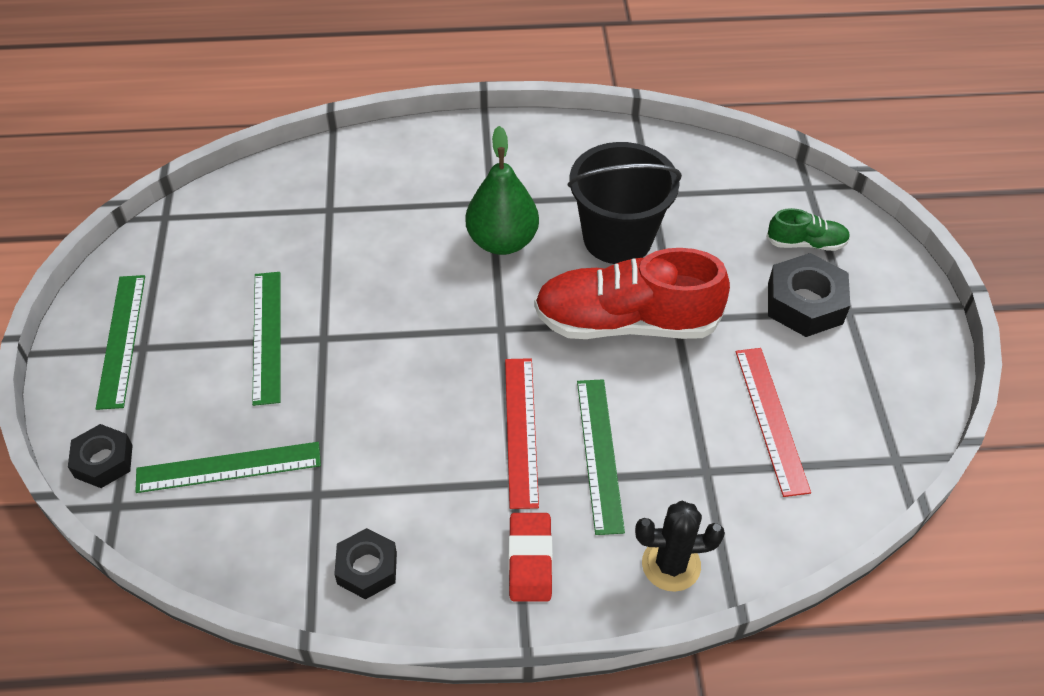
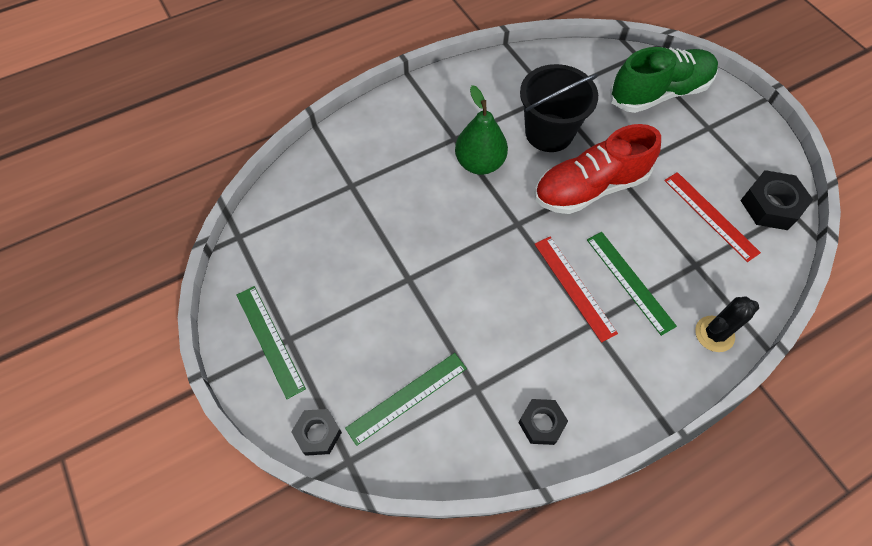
camera: 25 degrees left, 10 degrees up
green ruler [252,272,280,406] -> none
red eraser [508,513,553,601] -> none
green shoe [766,208,850,251] -> green shoe [610,47,718,113], size x2.15
black nut [768,253,850,337] -> black nut moved to [740,170,813,230]

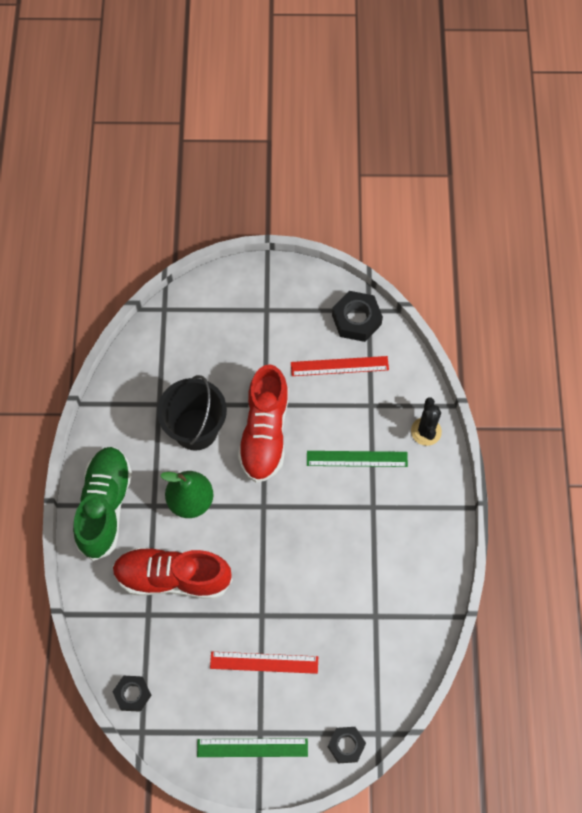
camera: 60 degrees left, 5 degrees up
green ruler [345,353,467,446] -> none
black nut [518,399,568,445] -> black nut moved to [113,676,151,712]
red ruler [535,237,618,343] -> red ruler moved to [210,652,318,674]
green shoe [610,47,718,113] -> green shoe moved to [73,447,132,561]
none -> red shoe [112,547,233,599]

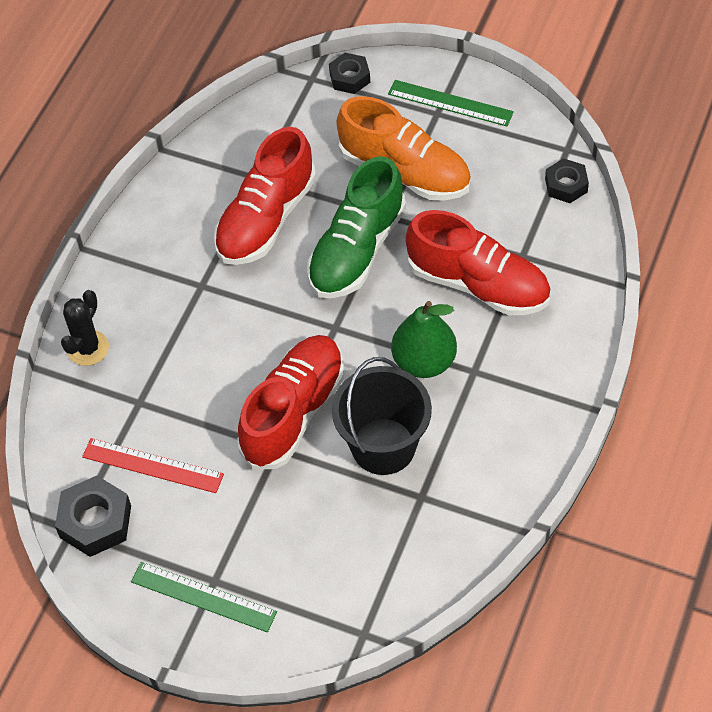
camera: 155 degrees left, 10 degrees down
green shoe [73,447,132,561] -> green shoe moved to [307,156,406,299]
red ruler [210,652,318,674] -> orange shoe [337,96,471,201]
green ruler [307,451,408,467] -> green ruler moved to [131,562,277,632]
none -> red shoe [214,127,316,265]

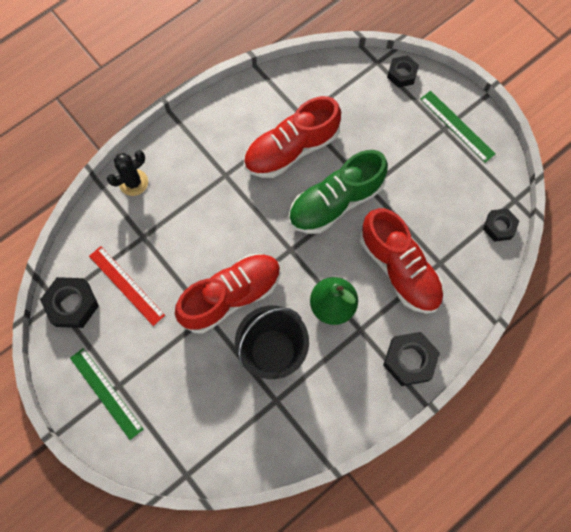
camera: 25 degrees right, 15 degrees up
orange shoe [337,96,471,201] -> none
none -> black nut [383,332,440,386]

